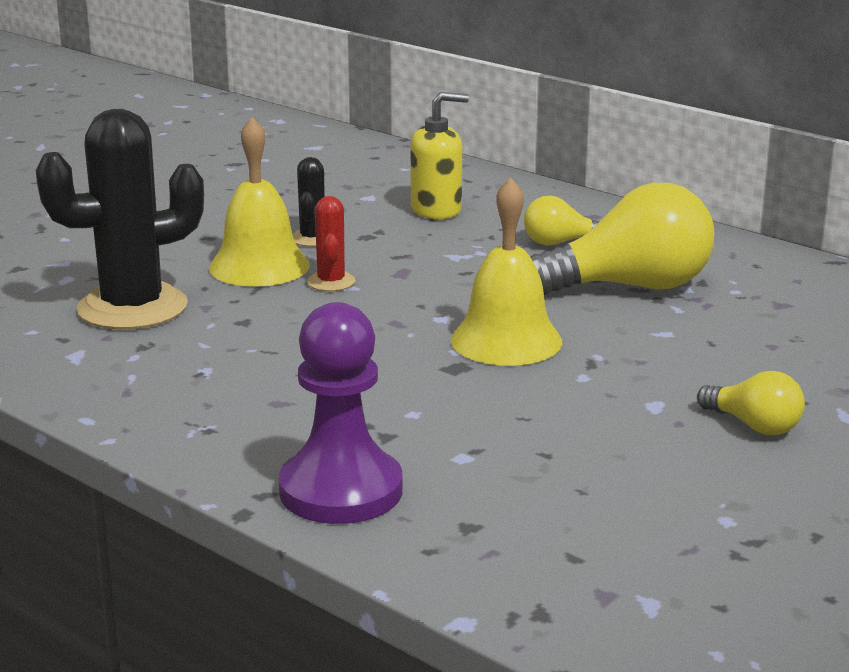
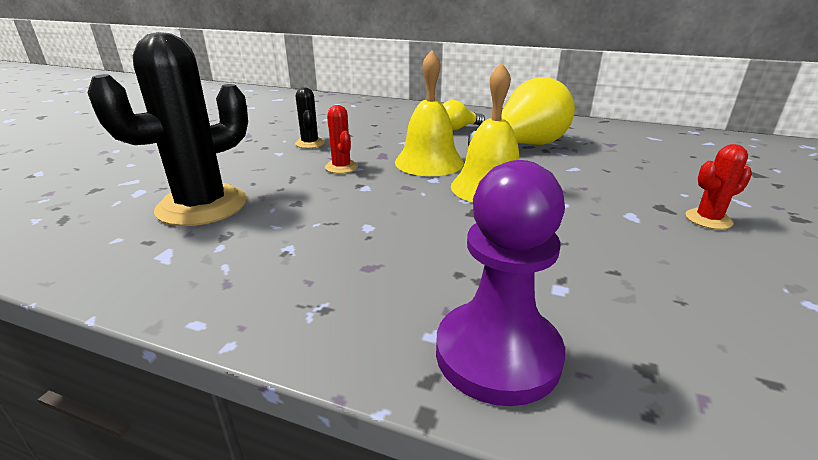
camera: 20 degrees left, 5 degrees up
yellow bell [209,117,310,287] -> yellow bell moved to [395,50,464,176]
yellow soap dispenser [411,92,469,219] -> none
yellow light bulb [697,371,805,435] -> red cactus [685,144,752,230]

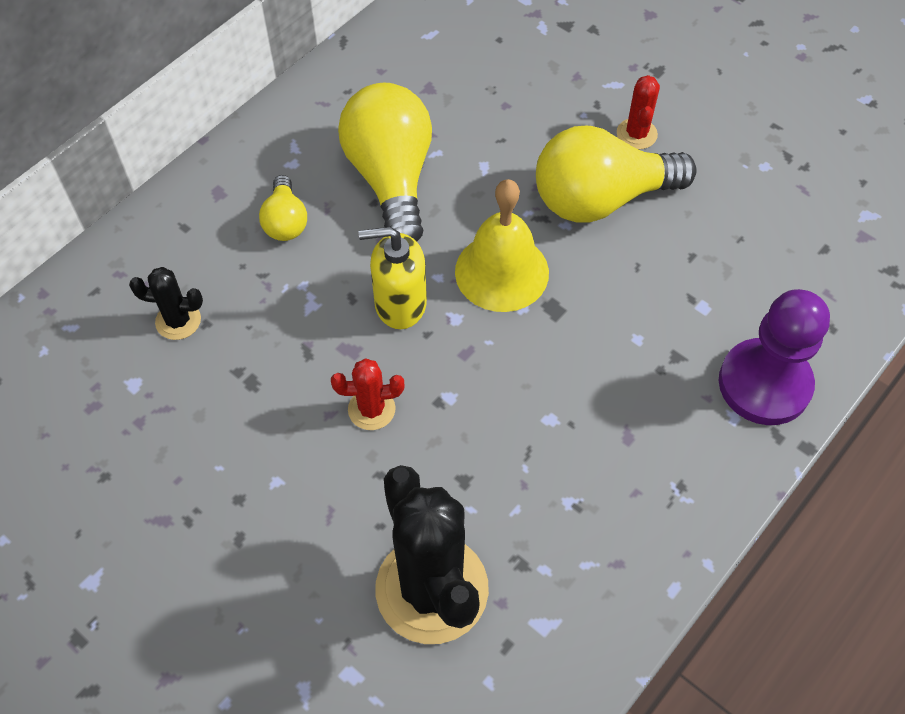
camera: 70 degrees left, 30 degrees up
black cactus [295,87,325,148] -> black cactus moved to [129,267,203,340]
yellow bell [395,50,464,176] -> yellow soap dispenser [358,227,427,329]
none -> yellow light bulb [536,126,697,223]

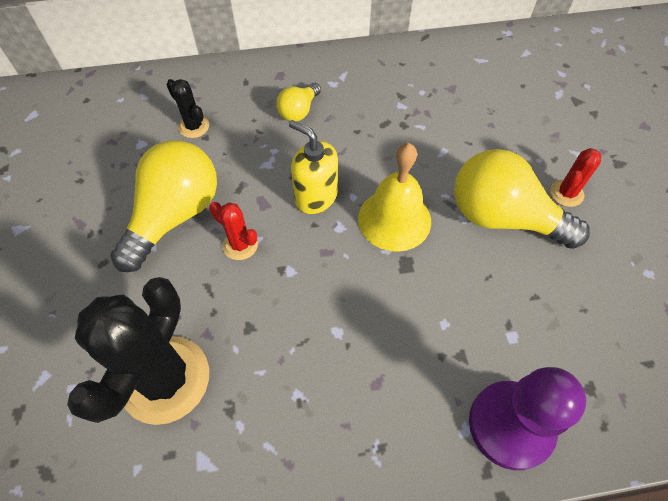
camera: 40 degrees right, 0 degrees up
yellow light bulb [338,83,432,241] -> yellow light bulb moved to [110,140,217,272]

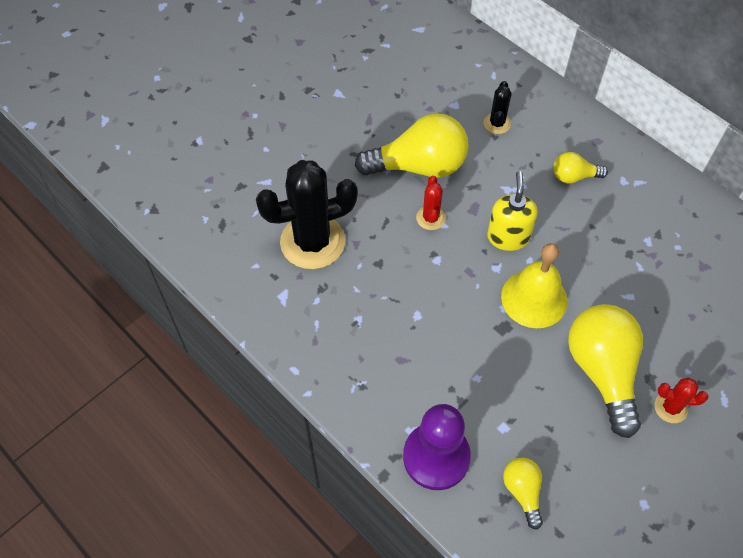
camera: 55 degrees right, 0 degrees up
none -> yellow light bulb [503,457,543,530]

